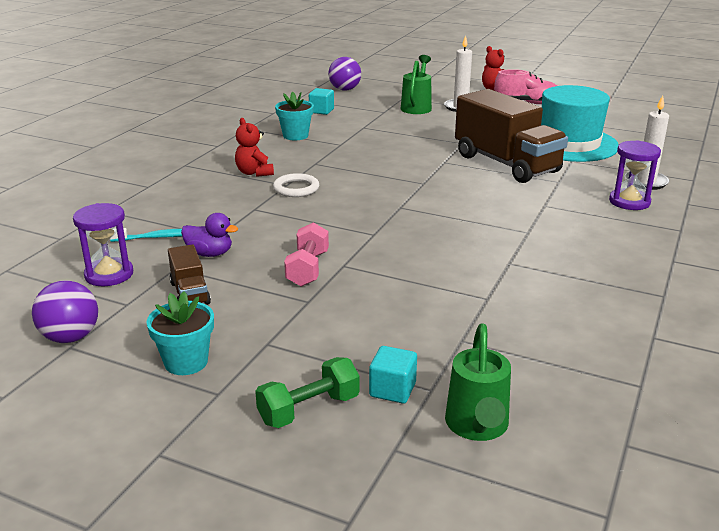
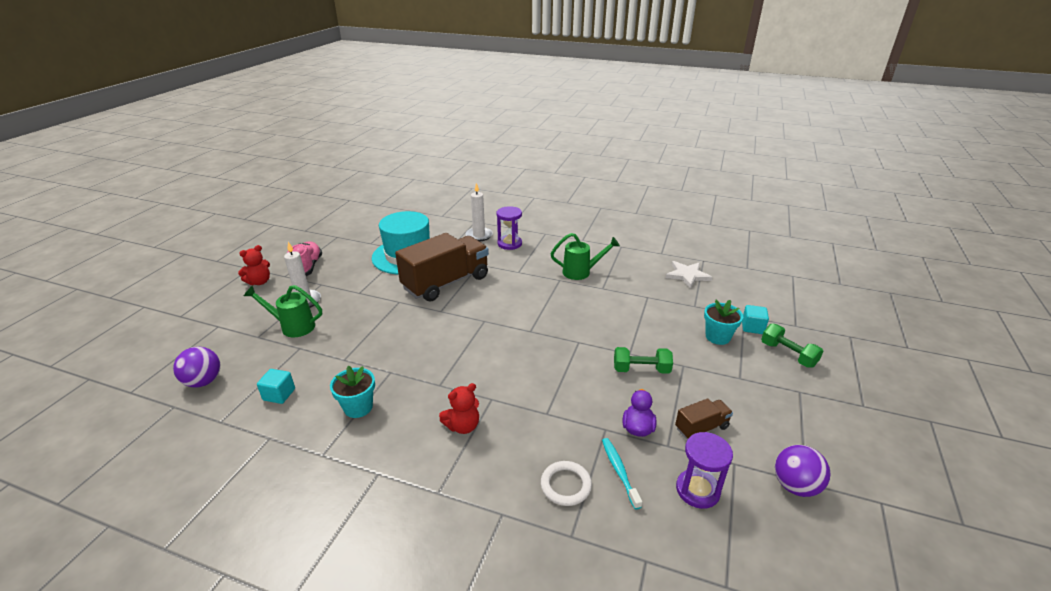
camera: 95 degrees left, 5 degrees up
turquoise flower pot [147,291,214,375] -> turquoise flower pot moved to [704,300,743,345]
white ring [273,173,319,197] -> white ring moved to [541,461,592,506]
pink dumbbell [284,222,329,287] -> green dumbbell [614,347,673,374]
green watering can [445,323,511,441] -> green watering can moved to [551,233,620,280]
none -> white star [666,261,713,289]

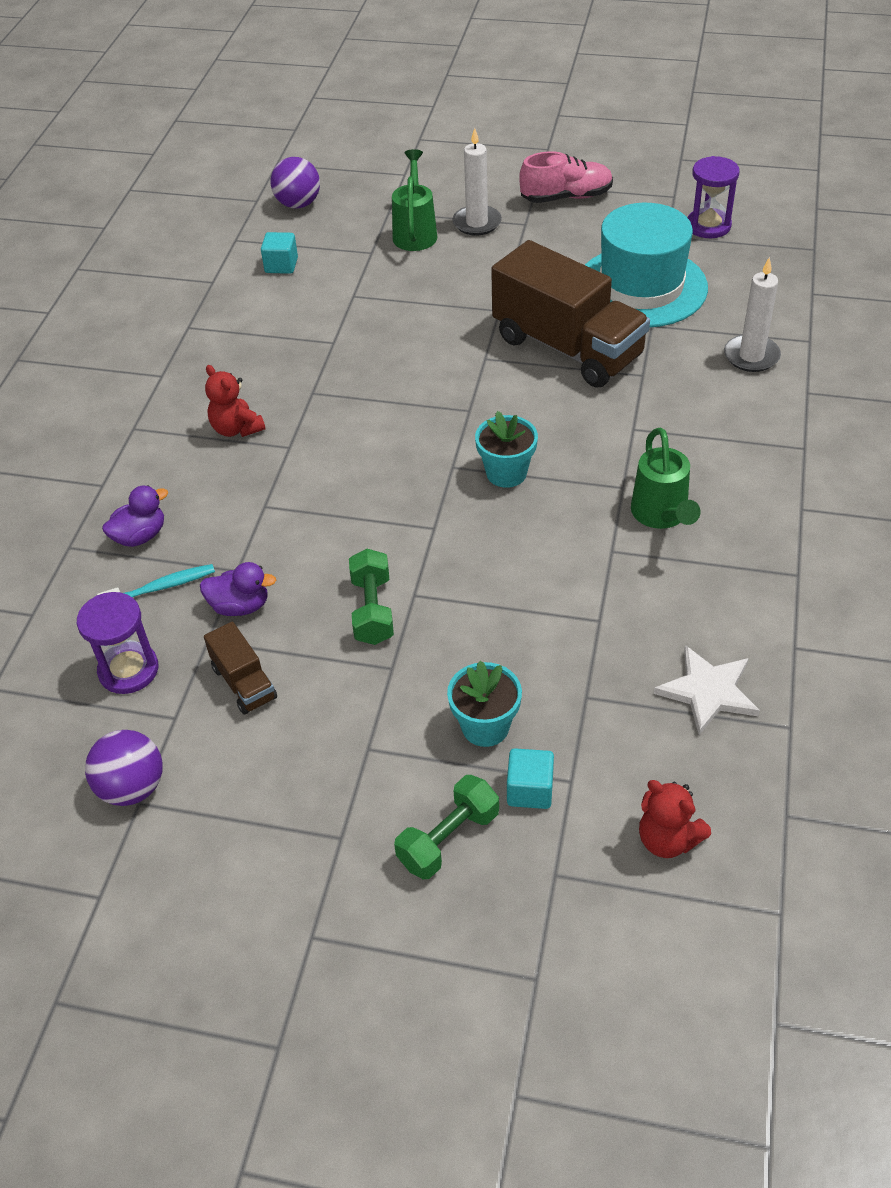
camera: 85 degrees right, 15 degrees up
red teddy bear [238,245,270,285] -> red teddy bear moved to [639,780,711,858]
turquoise flower pot [330,366,375,418] -> turquoise flower pot moved to [475,411,538,488]
purple hourglass [497,206,522,250] -> purple hourglass moved to [687,156,740,238]
white ring [541,461,592,506] -> purple duck [102,486,168,547]

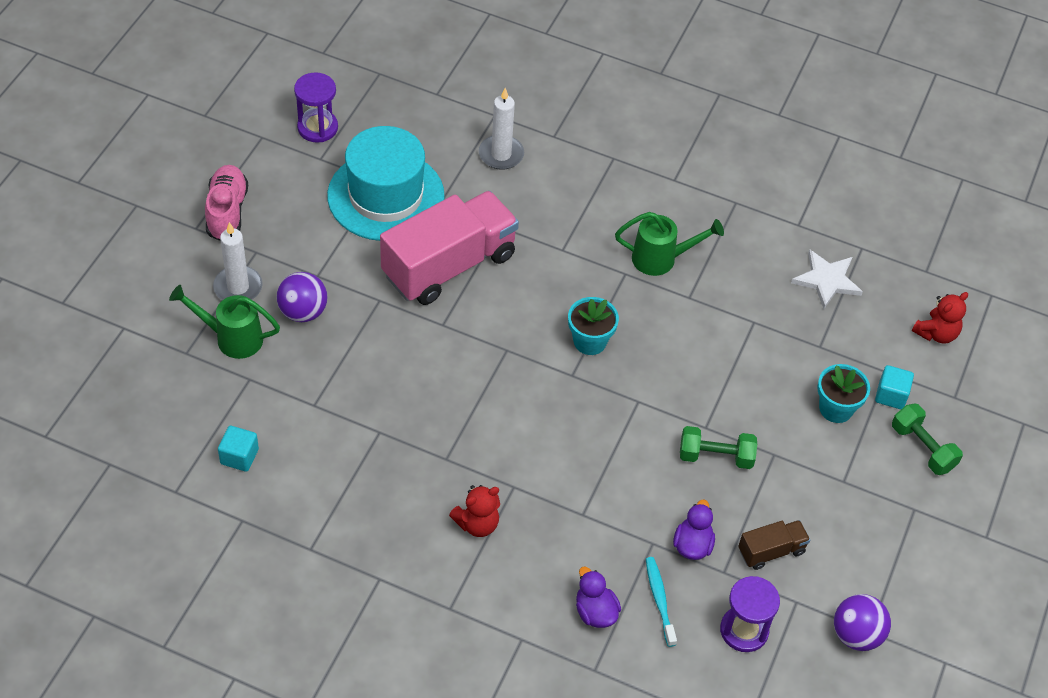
camera: 85 degrees left, 5 degrees up
purple ball [271,157,320,209] -> purple ball moved to [276,272,328,322]
brown truck [491,240,650,388] -> pink truck [380,191,519,305]

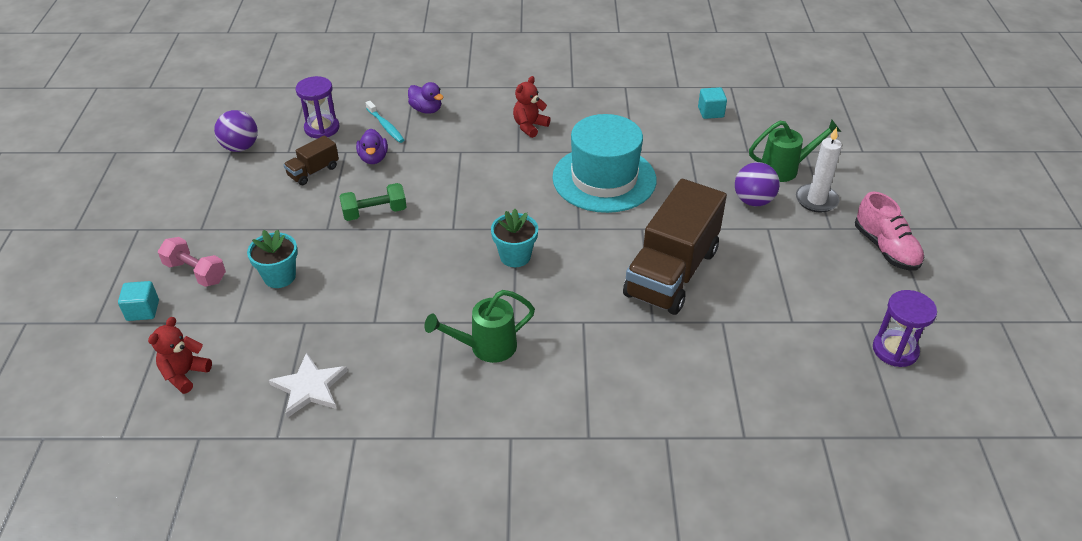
camera: 160 degrees right, 10 degrees down
turquoise hat [327,126,445,241] -> turquoise hat moved to [552,114,656,213]
pink truck [380,191,519,305] -> brown truck [623,179,727,315]
white candle [479,88,524,170] -> none
turquoise cube [875,365,914,409] -> turquoise cube moved to [118,281,159,321]
green dumbbell [892,404,963,475] -> pink dumbbell [158,237,226,287]

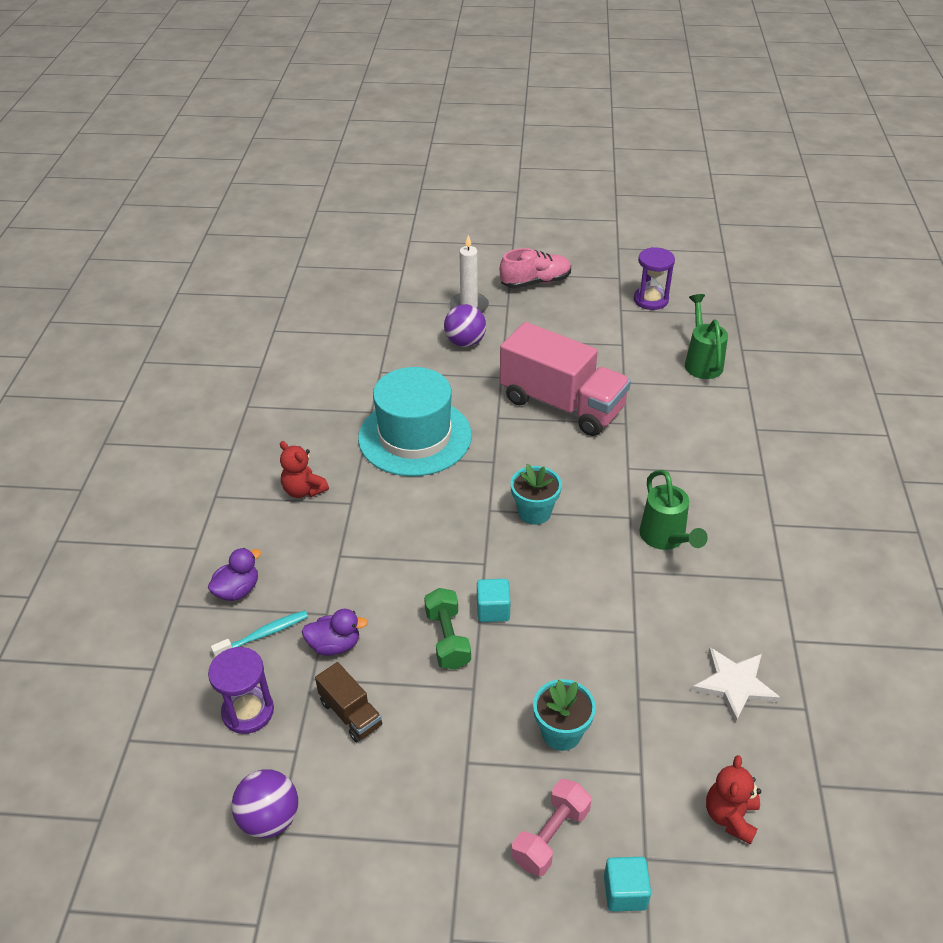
camera: 85 degrees left, 0 degrees up
red teddy bear [148,317,212,394] -> red teddy bear turned 75 degrees clockwise [706,755,761,845]
brown truck [623,179,727,315] -> pink truck [500,322,631,436]
turquoise cube [698,87,727,119] -> turquoise cube moved to [477,579,510,622]
green watering can [749,120,841,182] -> green watering can moved to [685,294,728,379]

